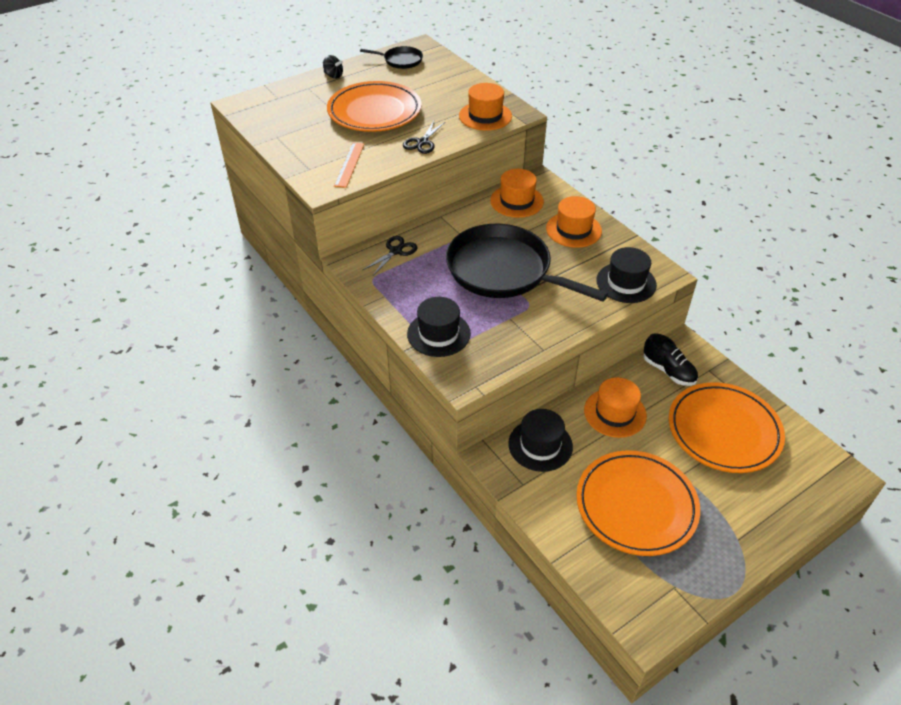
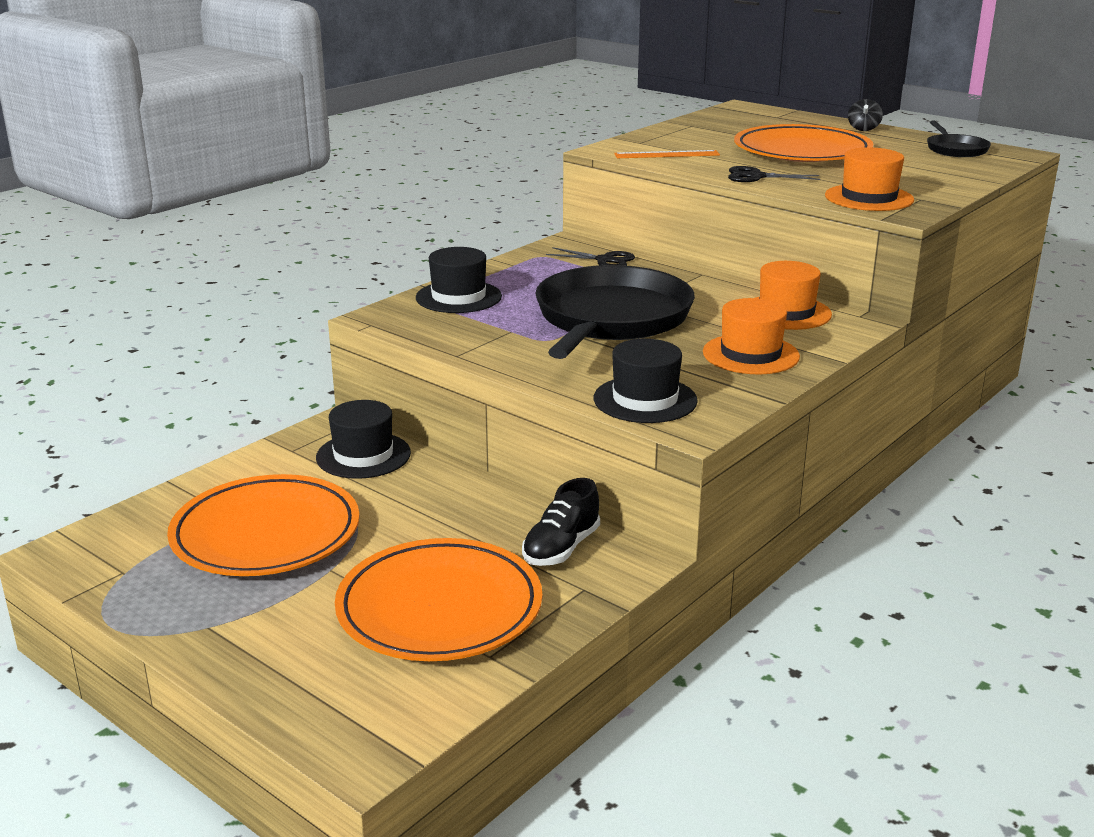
camera: 75 degrees right, 20 degrees down
orange hat [584,377,647,438] -> none

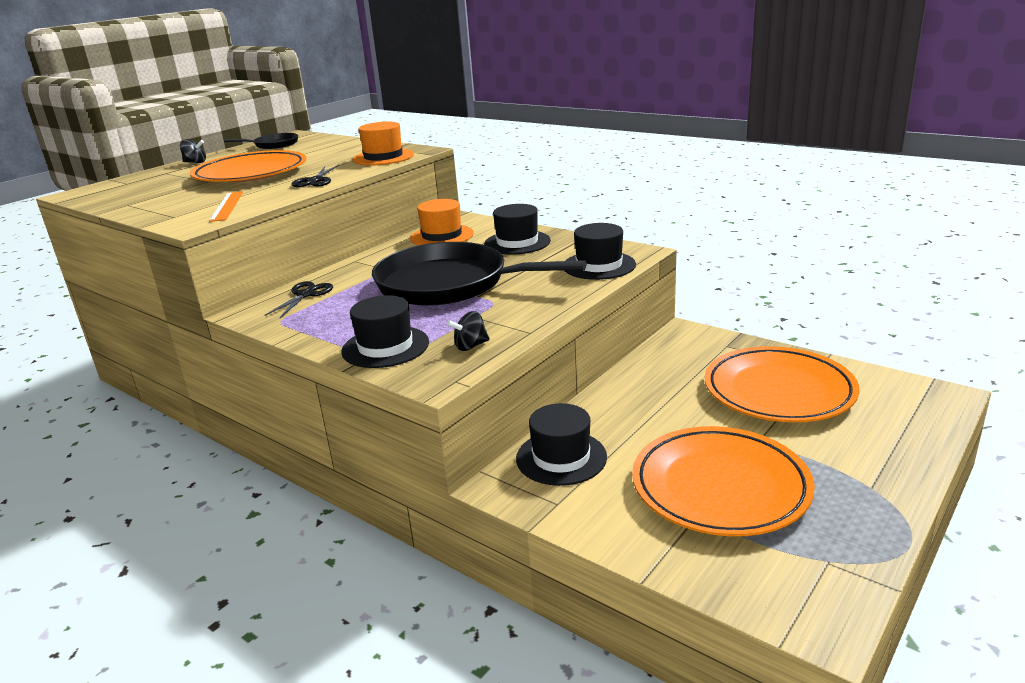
camera: 90 degrees left, 0 degrees up
black shoe [522,478,600,566] -> none
orange hat [703,298,800,374] -> black hat [484,204,551,254]
none -> black spinning top [447,311,490,351]

